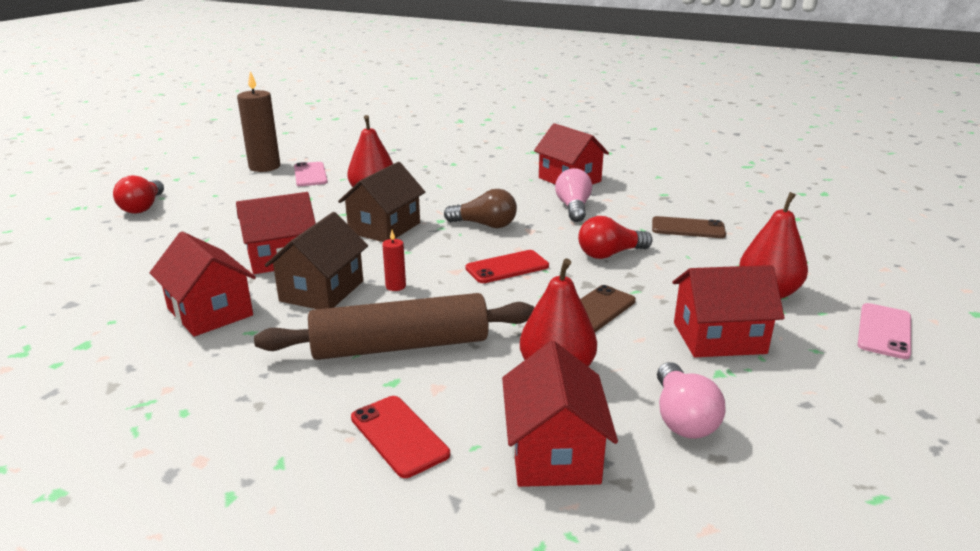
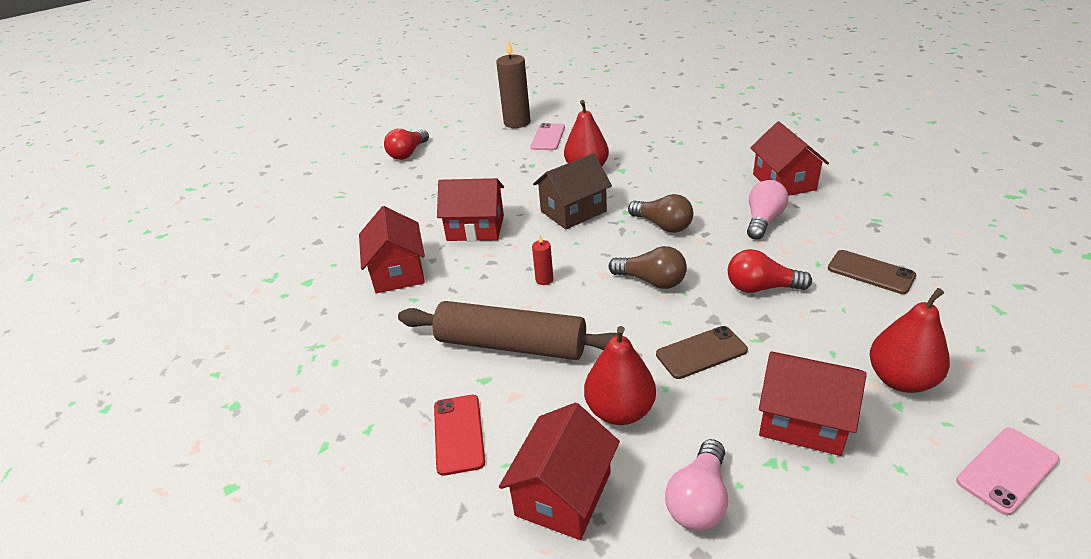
camera: 30 degrees right, 10 degrees up
brown house [265,212,368,309] -> none
red phone [466,250,549,283] -> brown light bulb [609,246,687,289]

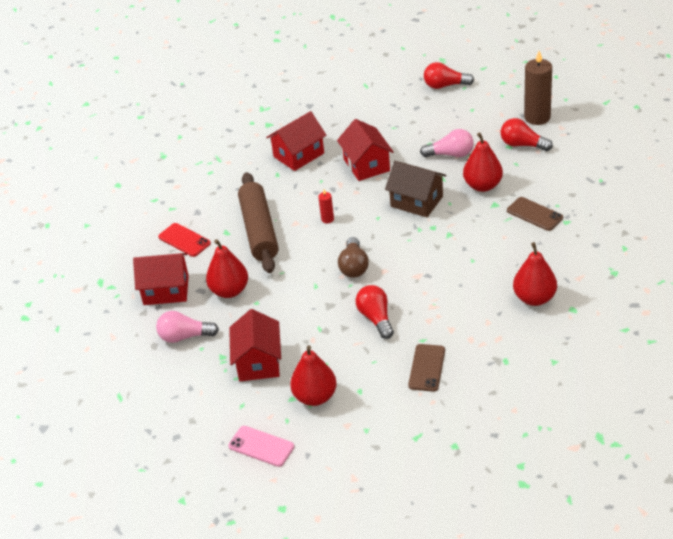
camera: 65 degrees right, 5 degrees up
red phone [434,395,485,476] -> red phone turned 75 degrees clockwise [158,223,211,257]
pink phone [531,123,565,150] -> red light bulb [501,118,553,151]
brown light bulb [628,194,693,233] -> none
brown phone [656,326,748,379] -> brown phone moved to [507,197,563,231]
pink light bulb [747,180,789,240] -> pink light bulb moved to [420,129,474,157]
red house [750,121,829,196] -> red pear [513,242,557,306]

